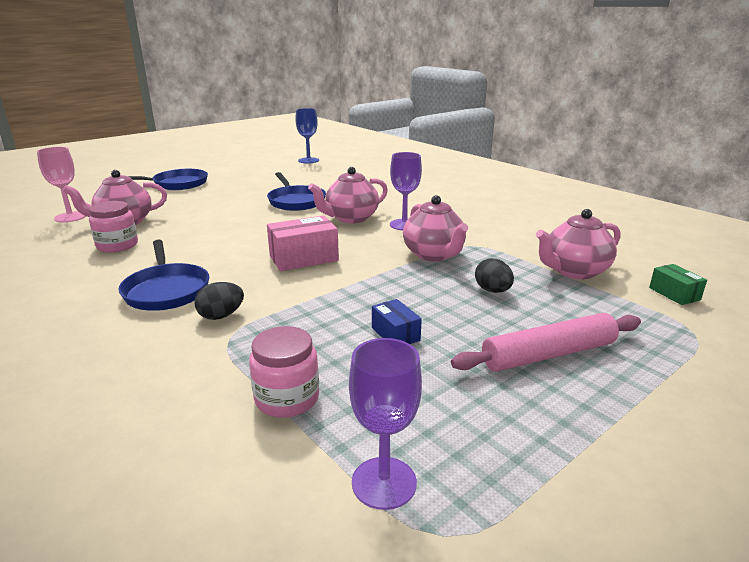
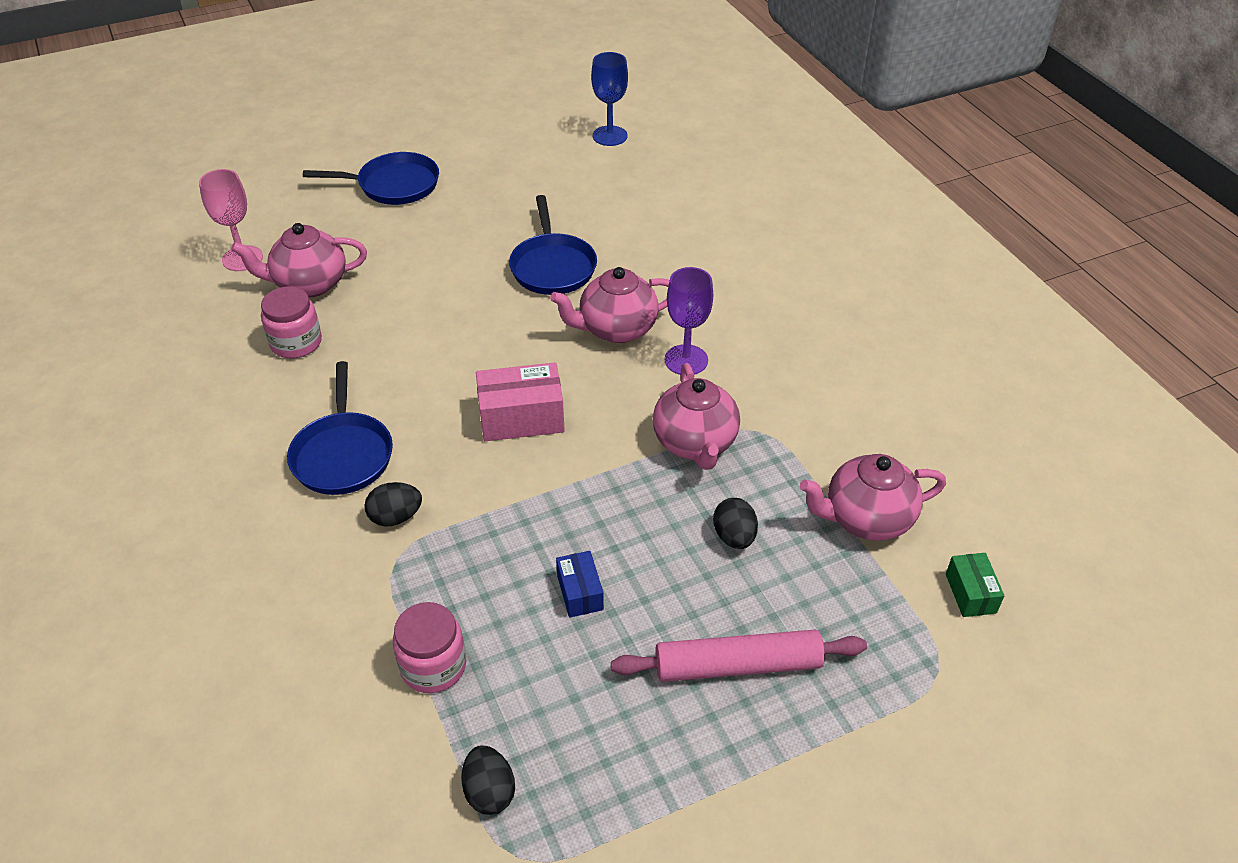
camera: 15 degrees right, 20 degrees up
purple goblet [349,338,422,510] -> black egg [461,745,515,815]

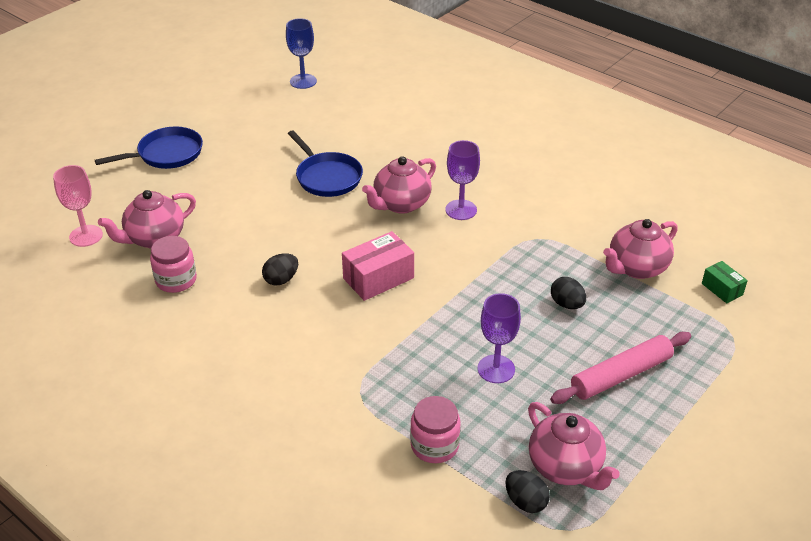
camera: 25 degrees left, 5 degrees down
blue pan [287,361,393,495] -> none
black egg [364,482,422,526] -> black egg moved to [262,253,298,286]
blue box [556,551,604,618] -> purple goblet [478,293,521,383]
pink teapot [653,363,740,470] -> pink teapot moved to [528,402,620,490]

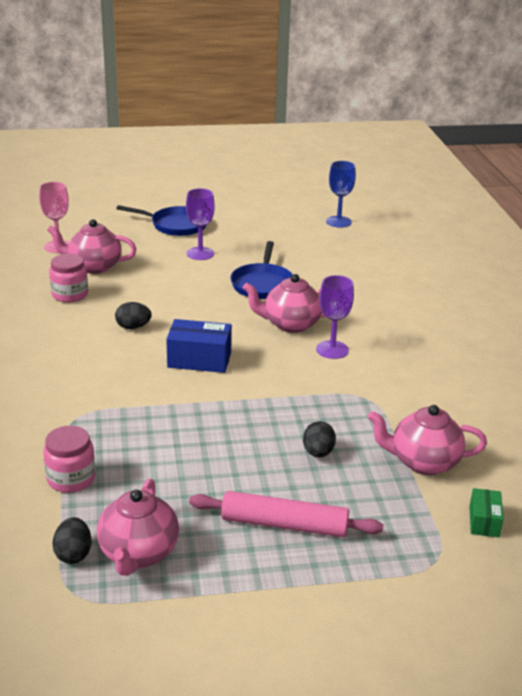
camera: 40 degrees right, 10 degrees down
pink box [342,231,414,301] -> blue box [166,319,232,373]
purple goblet [478,293,521,383] -> purple goblet moved to [186,188,215,260]

